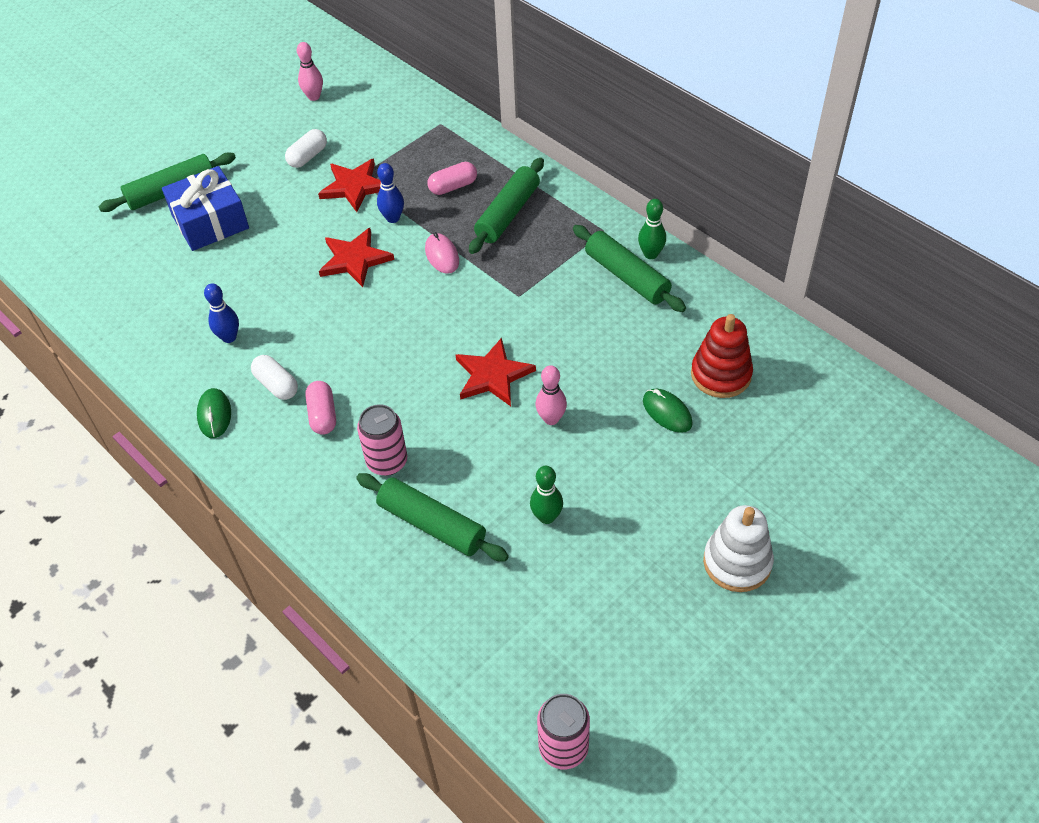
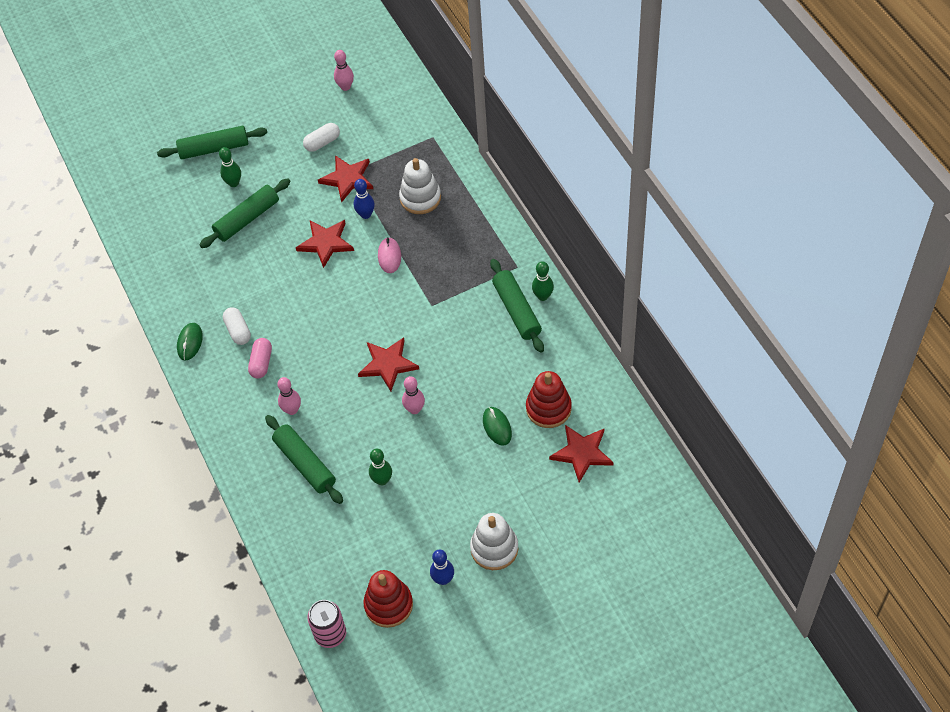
camera: 20 degrees right, 5 degrees up
blue gift [162,166,249,251] -> green bowling pin [219,147,241,187]
blue bowling pin [204,283,239,343] -> blue bowling pin moved to [430,550,454,585]
pink can [357,404,407,476] -> pink bowling pin [277,377,301,415]
pink capsule [427,162,477,195] -> white stacking toy [399,158,441,214]
green rolling pin [469,158,544,254] -> green rolling pin moved to [200,179,291,248]
none -> red stacking toy [363,570,413,628]
none -> red star [549,425,614,483]

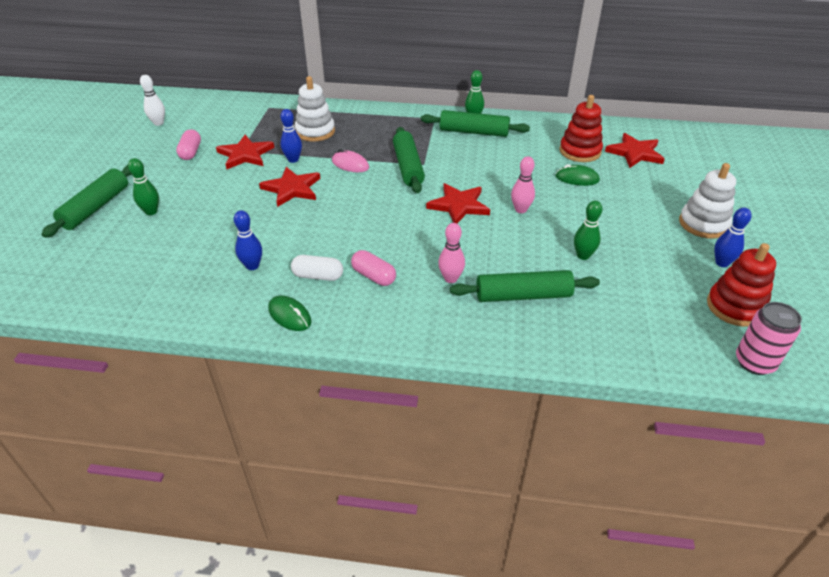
camera: 60 degrees left, 15 degrees down
green rolling pin [200,179,291,248] -> green rolling pin moved to [393,127,425,193]
white capsule [303,123,340,152] -> pink capsule [176,129,201,160]
pink bowling pin [334,50,354,91] -> white bowling pin [140,75,165,126]
none -> blue bowling pin [234,210,262,270]

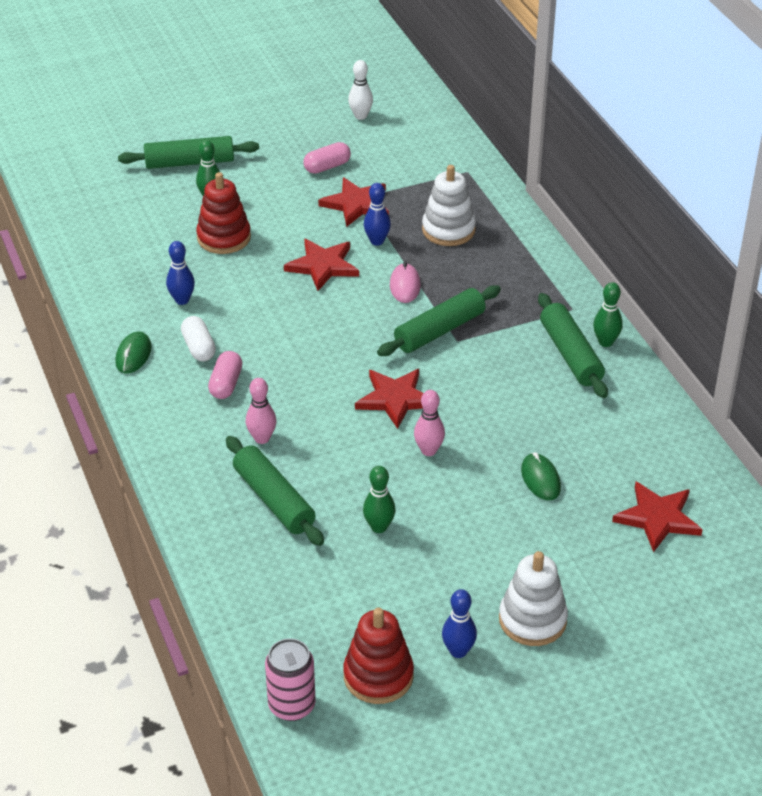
camera: 60 degrees right, 0 degrees up
red stacking toy [559,95,603,162] -> red stacking toy moved to [196,172,251,254]

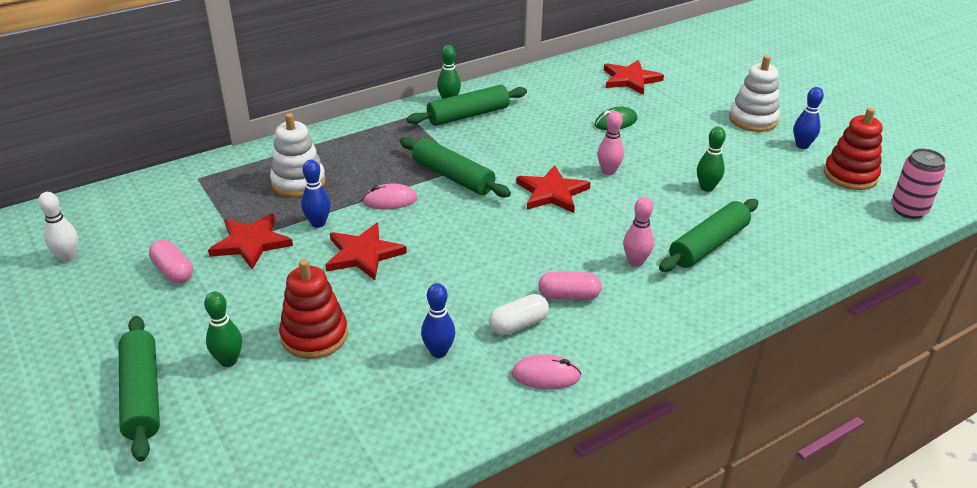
camera: 100 degrees left, 5 degrees down
green mouse [115,332,151,373] -> pink mouse [512,354,581,389]

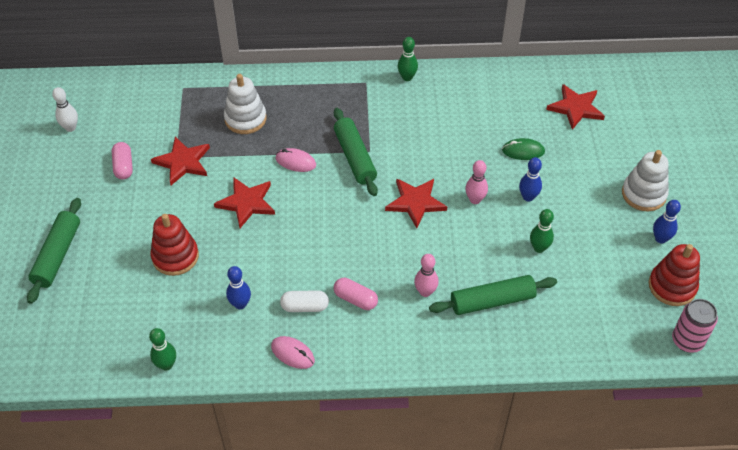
camera: 30 degrees right, 15 degrees up
green bowling pin [204,292,242,367] -> green bowling pin moved to [149,328,176,371]
blue bowling pin [301,160,331,228] -> blue bowling pin moved to [519,157,542,202]
green rolling pin [407,85,527,126] -> none

